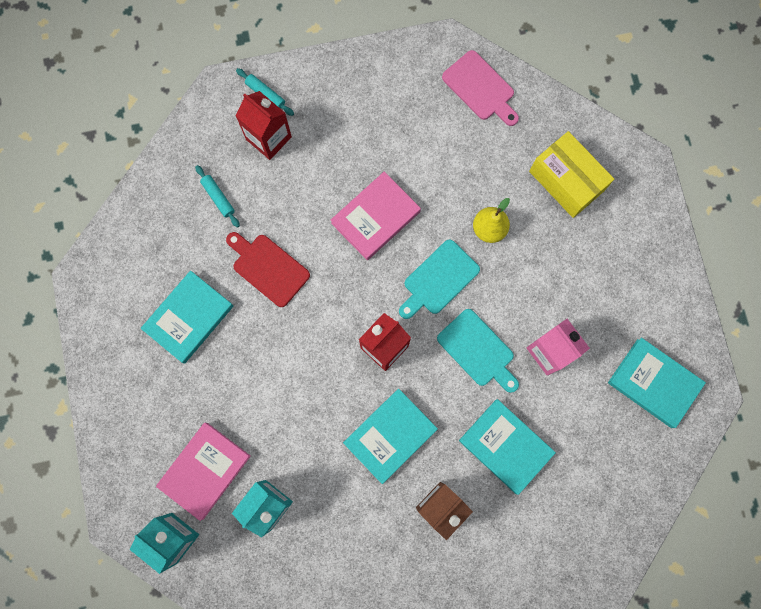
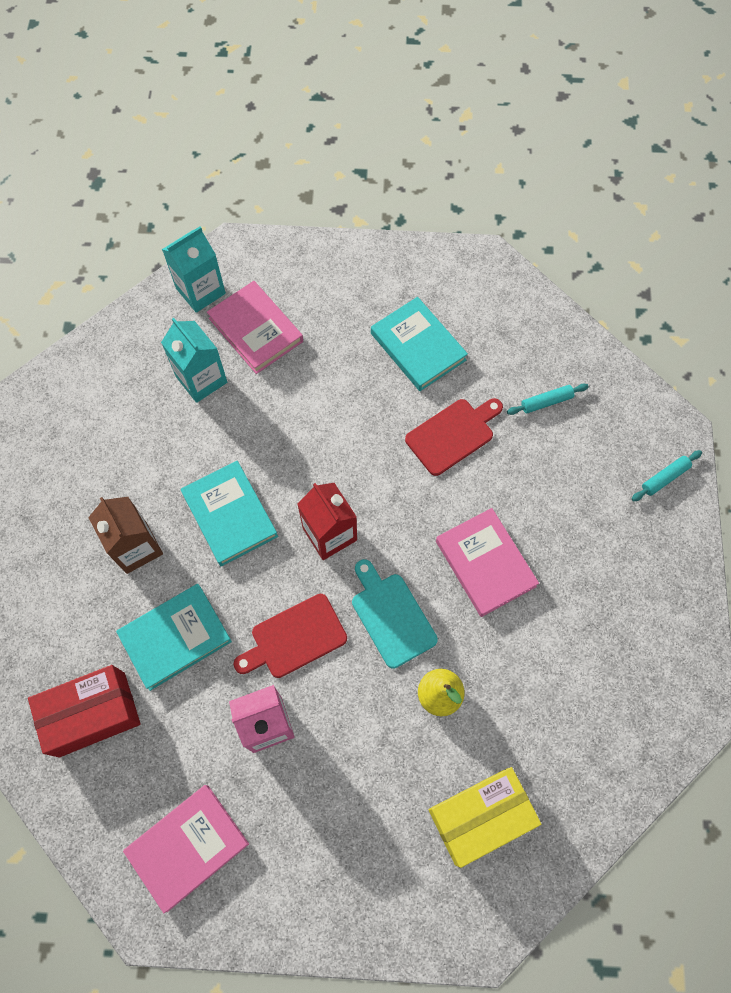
camera: 105 degrees right, 10 degrees down
red carton [236,91,292,160] -> none
turquoise cutting board [437,309,519,393] -> red cutting board [233,594,347,678]
pink cutting board [442,50,519,126] -> none
turquoise book [608,338,706,428] -> pink book [123,785,249,913]
none -> red box [28,665,141,757]

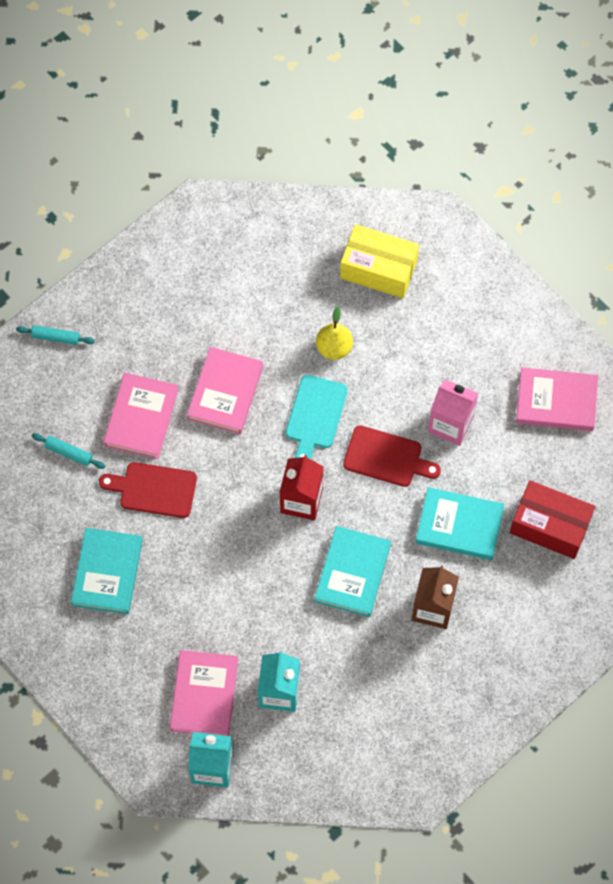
camera: 135 degrees left, 0 degrees up
none -> pink book [103,373,178,459]

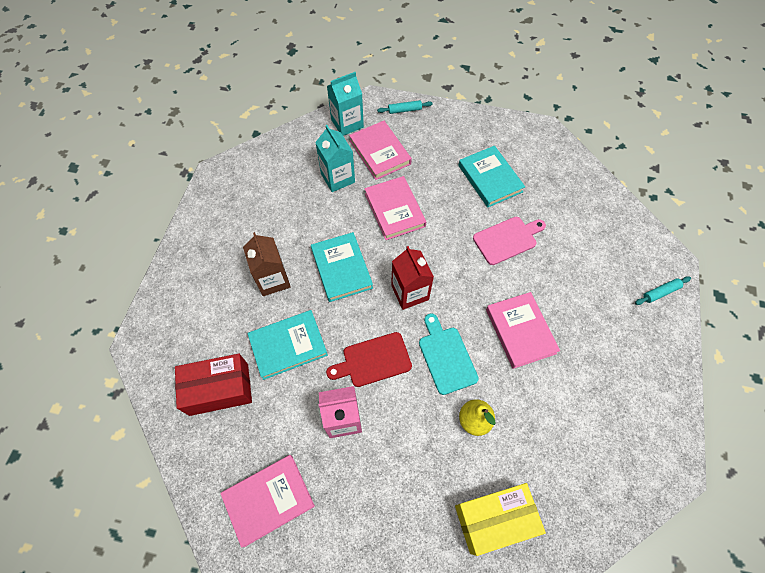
camera: 145 degrees right, 5 degrees down
turquoise rolling pin [32,433,105,469] -> turquoise rolling pin moved to [377,100,433,114]
red cutting board [99,462,197,518] -> pink cutting board [473,217,546,265]
pink book [103,373,178,459] -> pink book moved to [365,176,426,240]

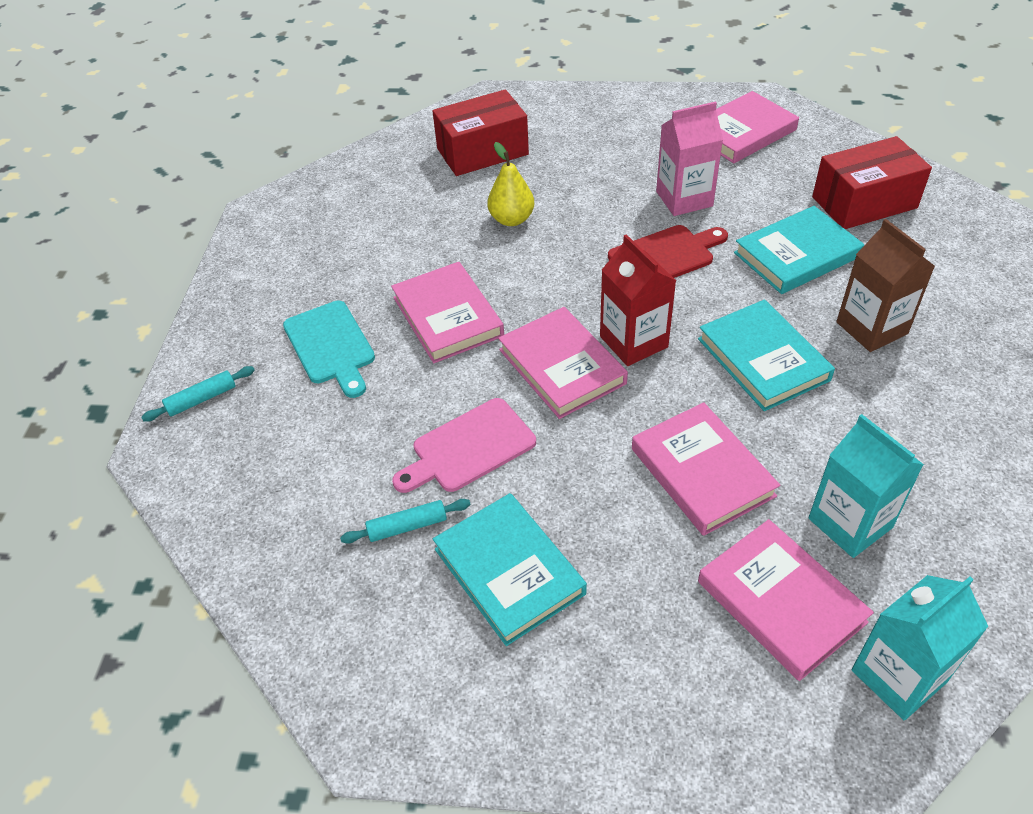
camera: 175 degrees right, 15 degrees down
turquoise rolling pin [377,100,433,114] -> turquoise rolling pin moved to [340,499,471,544]
turquoise cutting board [419,313,479,395] -> turquoise cutting board moved to [283,301,375,398]
yellow box [455,483,546,556] -> red box [432,89,529,176]
none -> pink book [498,307,628,419]

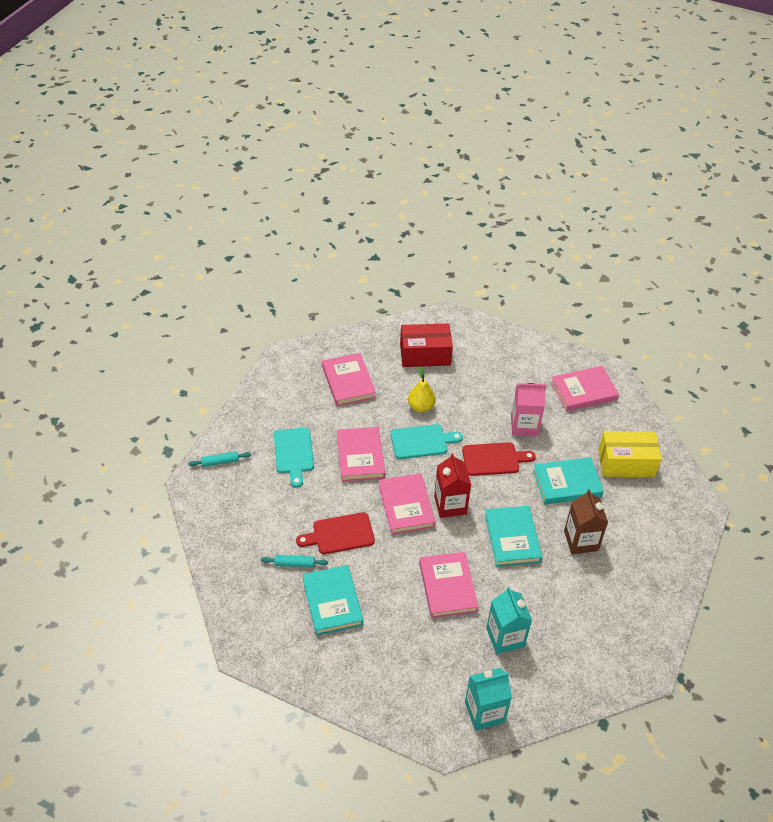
camera: 15 degrees right, 0 degrees up
pink cutting board [392,398,536,493] -> red cutting board [296,512,375,554]
pink book [698,519,874,681] -> pink book moved to [322,353,376,406]
red box [812,136,932,229] -> yellow box [598,431,662,477]
none -> turquoise cutting board [390,424,463,459]

